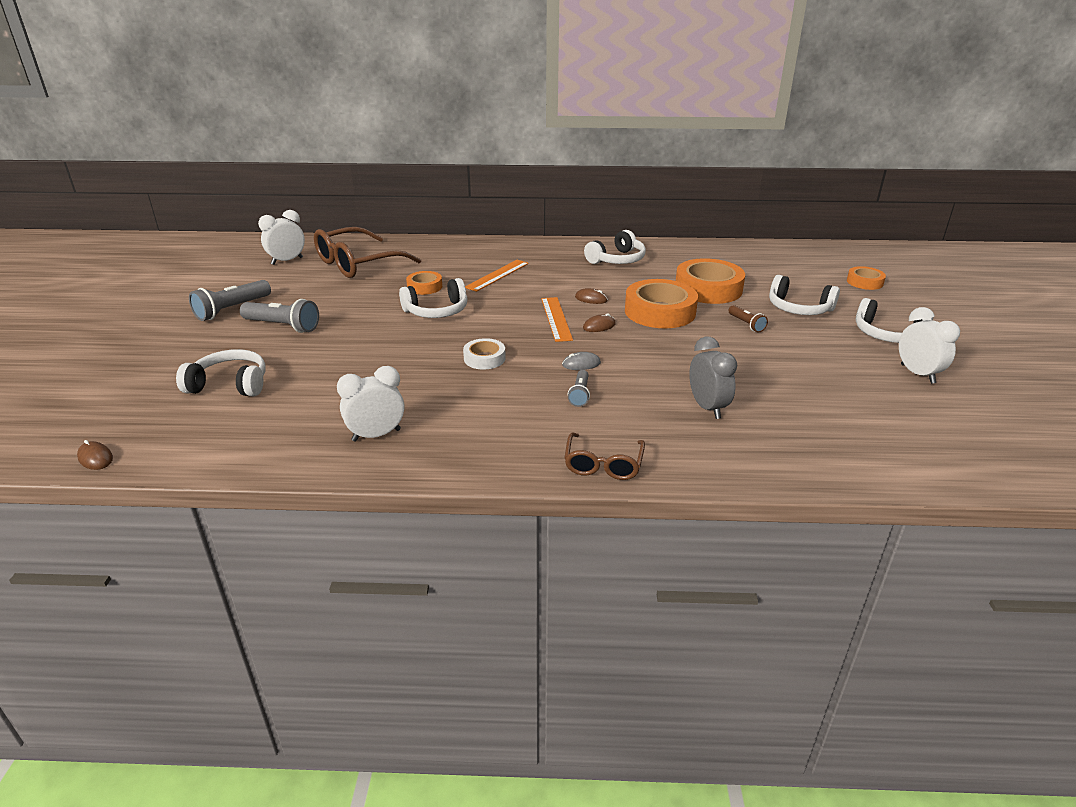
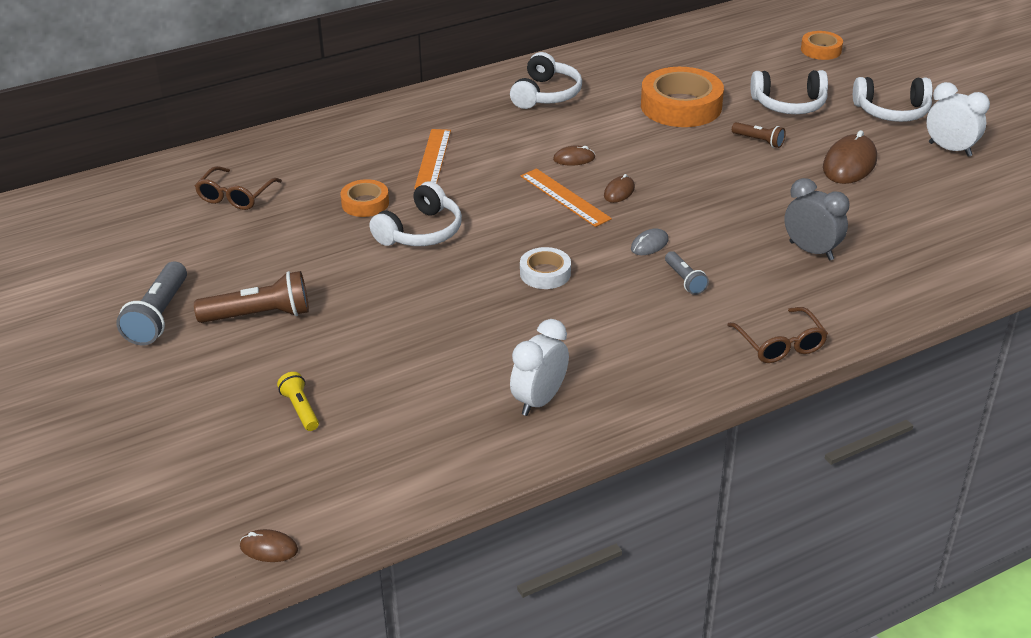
camera: 30 degrees left, 5 degrees up
white headphones [176,349,266,396] -> yellow flashlight [277,372,319,431]
grey flashlight [240,299,319,333] -> brown flashlight [194,271,309,323]
white clock [258,210,305,265] -> none
brown glasses [314,227,421,278] -> brown glasses [195,166,282,210], size x0.55
orange tape [625,279,698,328] -> none
none -> brown mouse [823,130,877,184]

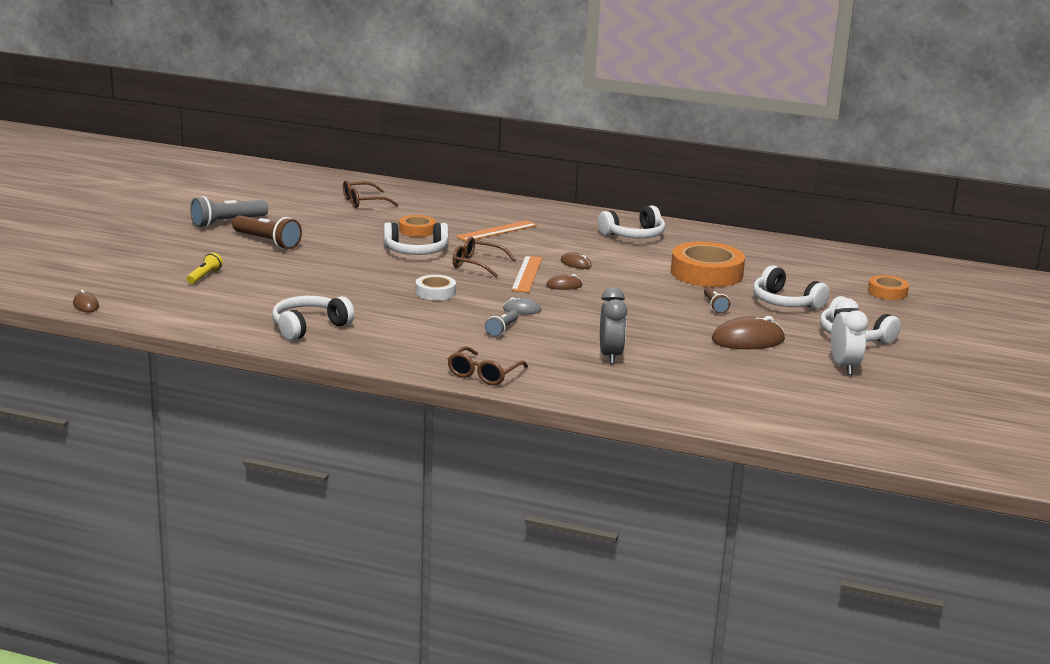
camera: 45 degrees right, 15 degrees down
white clock [510,319,569,416] -> white headphones [272,296,354,341]
none -> brown glasses [452,237,516,278]

